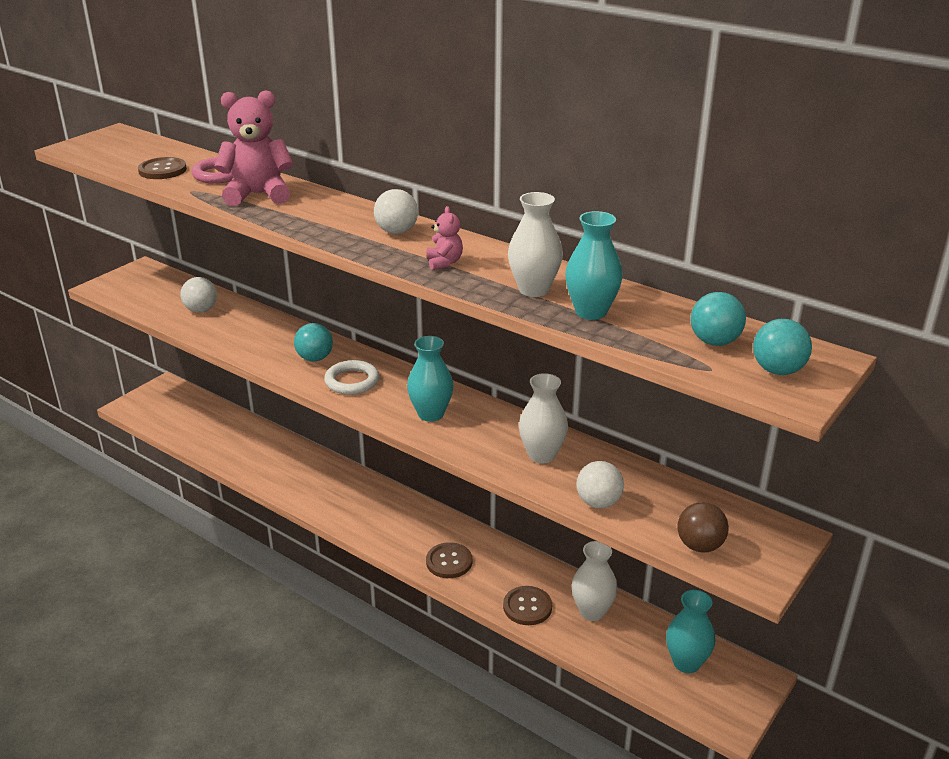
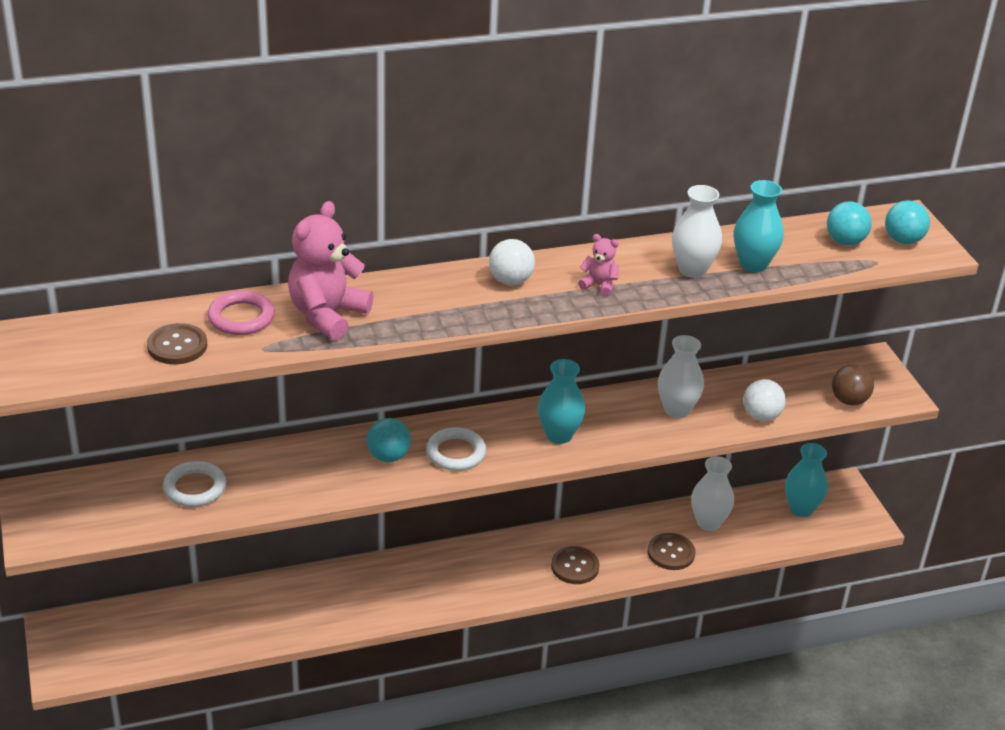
camera: 55 degrees left, 5 degrees up
white ball [180,277,217,313] -> white ring [163,461,226,507]

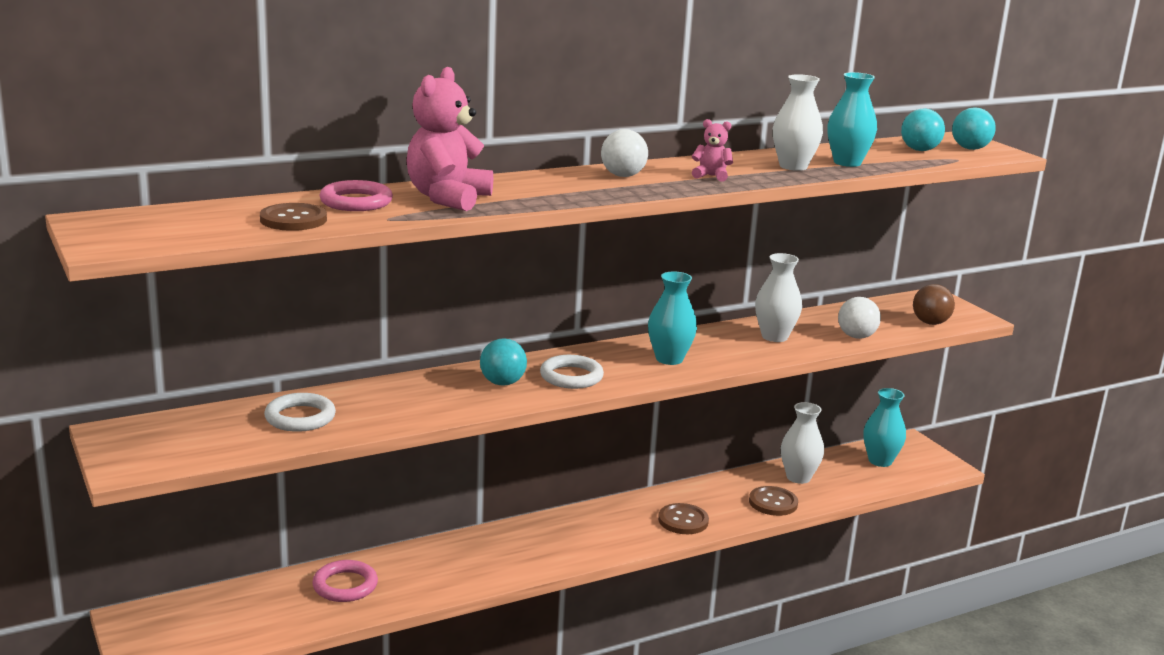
camera: 10 degrees left, 15 degrees down
none -> pink ring [312,560,378,602]

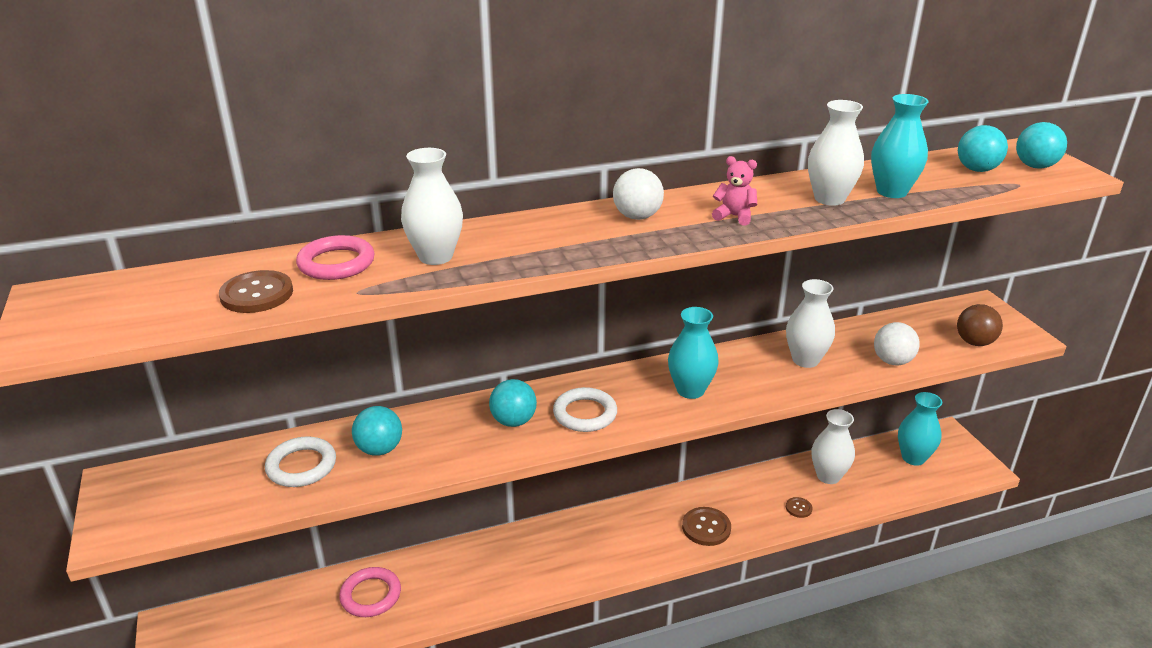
camera: 10 degrees right, 10 degrees up
pink teddy bear [407,67,493,211] -> white vase [401,148,463,265]
brown button [749,486,798,516] -> brown button [786,497,812,518], size x0.55
none -> turquoise ball [352,406,402,456]

